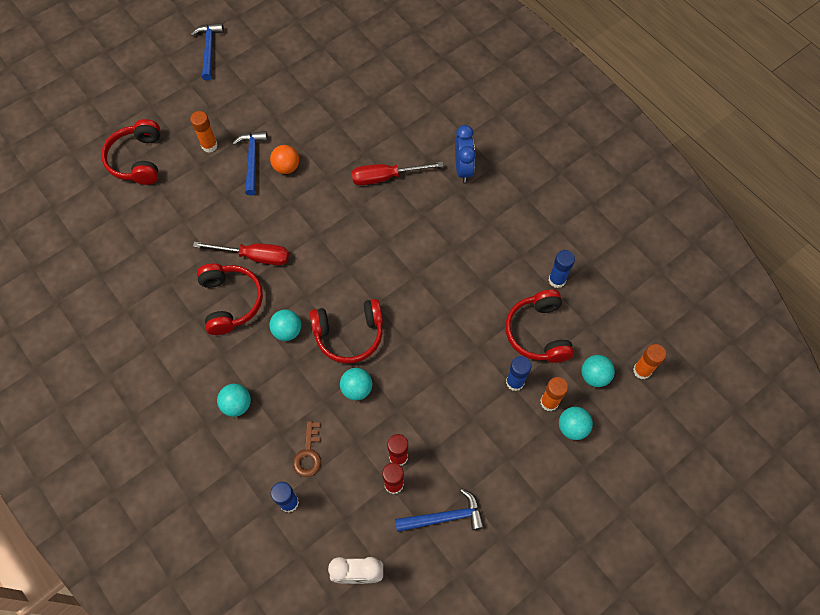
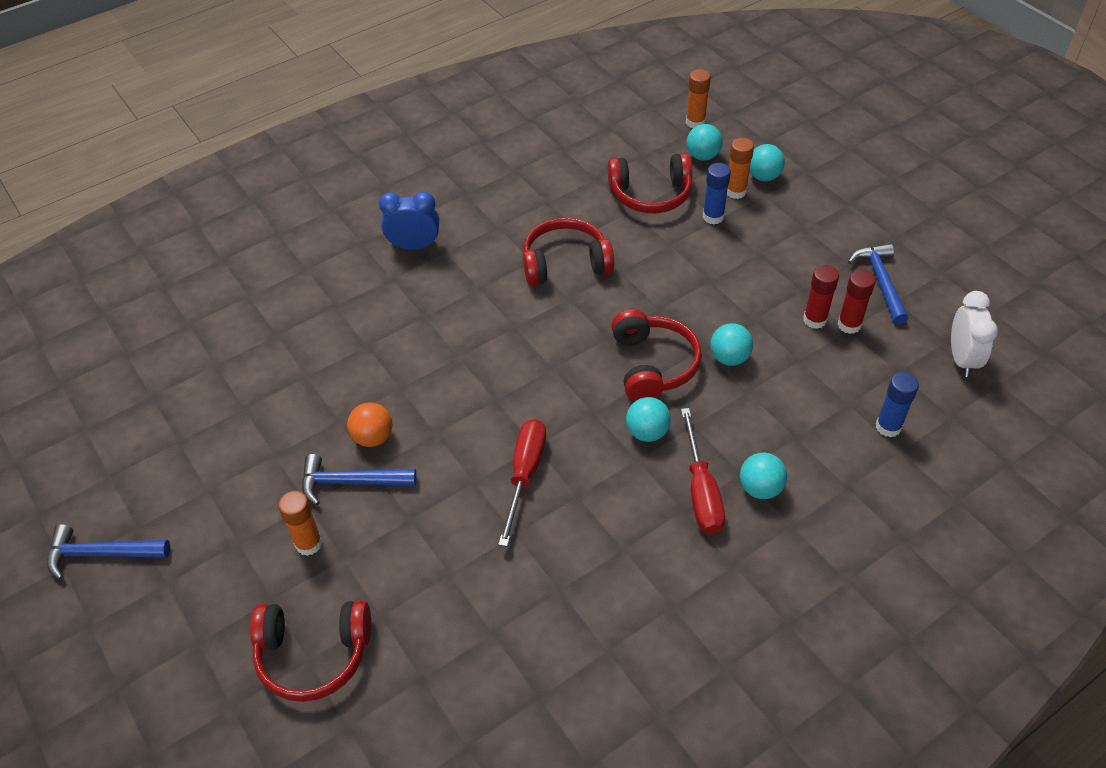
camera: 85 degrees left, 15 degrees down
red headphones [197,263,263,335] -> red headphones moved to [523,218,614,285]
brown key [293,421,321,477] -> none
red screwdriver [352,162,443,185] -> red screwdriver moved to [681,408,725,534]
blue glue stick [548,250,575,288] -> none

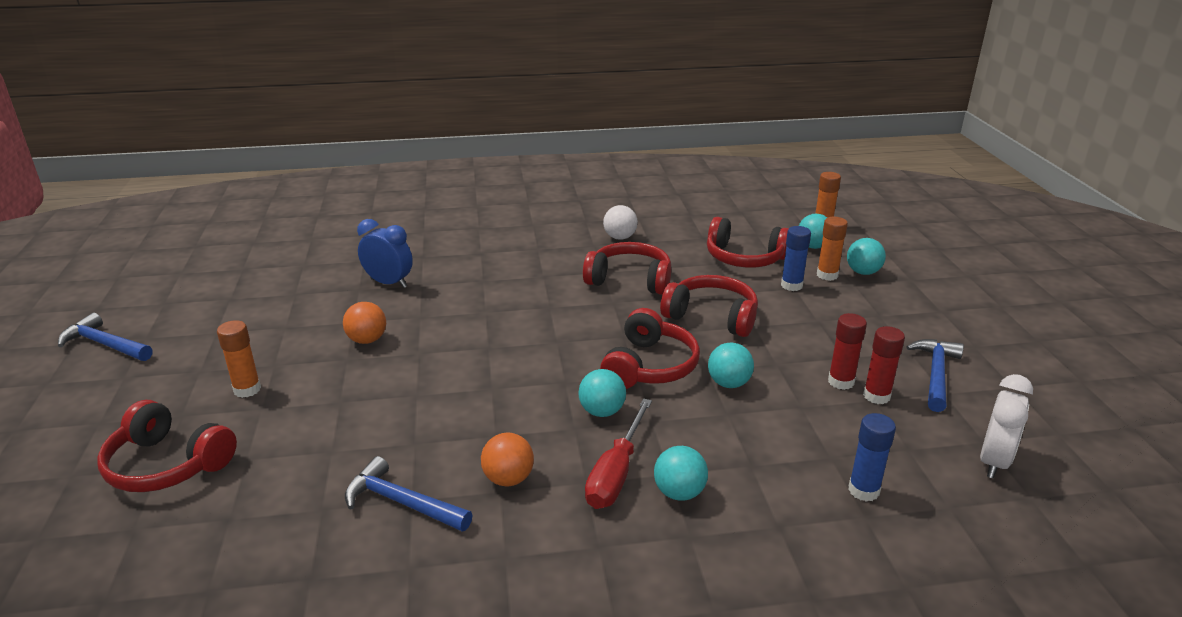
camera: 25 degrees right, 20 degrees down
blue hammer [302,454,417,505] -> blue hammer moved to [345,456,473,531]
blue clock [379,192,439,250] -> blue clock moved to [357,219,413,288]
red screwdriver [498,419,546,547] -> none
none -> orange ball [481,433,534,486]
none -> white ball [603,205,638,240]
none -> red headphones [660,275,758,337]

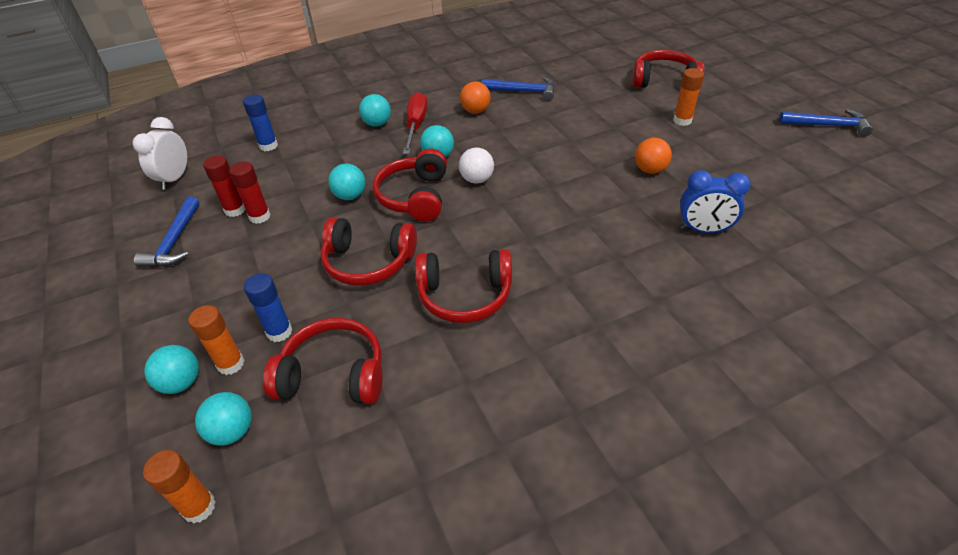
camera: 165 degrees right, 15 degrees up
white ball [603,205,638,240] -> white ball moved to [459,147,494,184]

